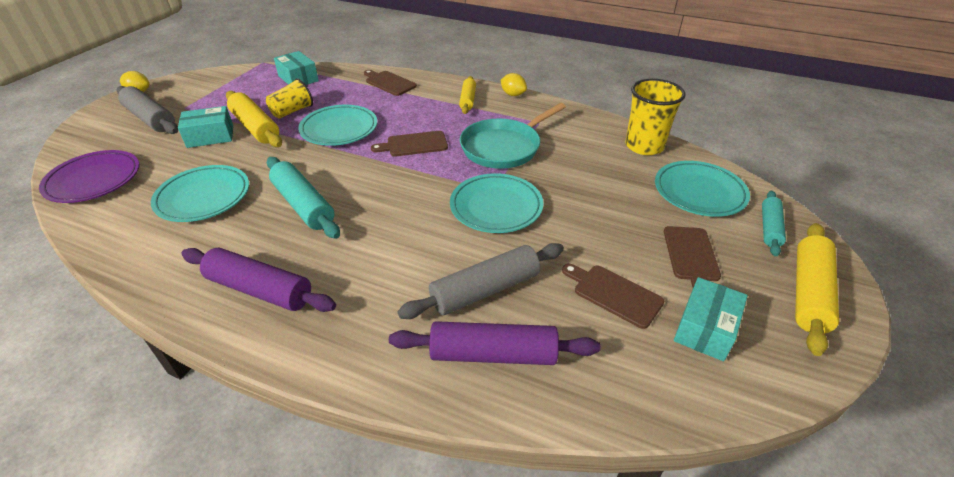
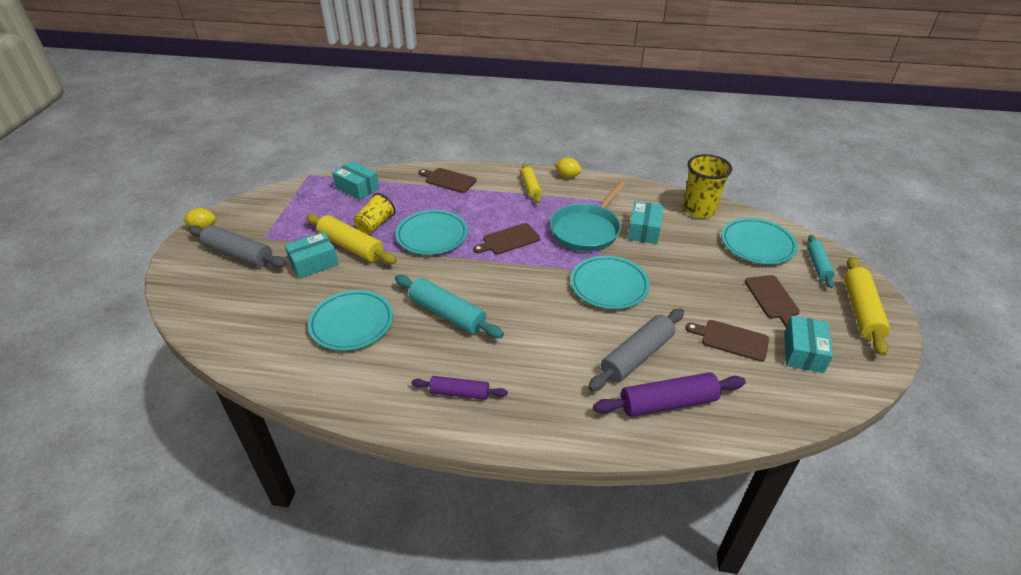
camera: 15 degrees left, 0 degrees up
purple plate [39,150,140,203] -> none
purple rolling pin [181,248,336,312] -> purple rolling pin [411,376,508,400], size x0.62
none -> turquoise box [628,201,664,244]

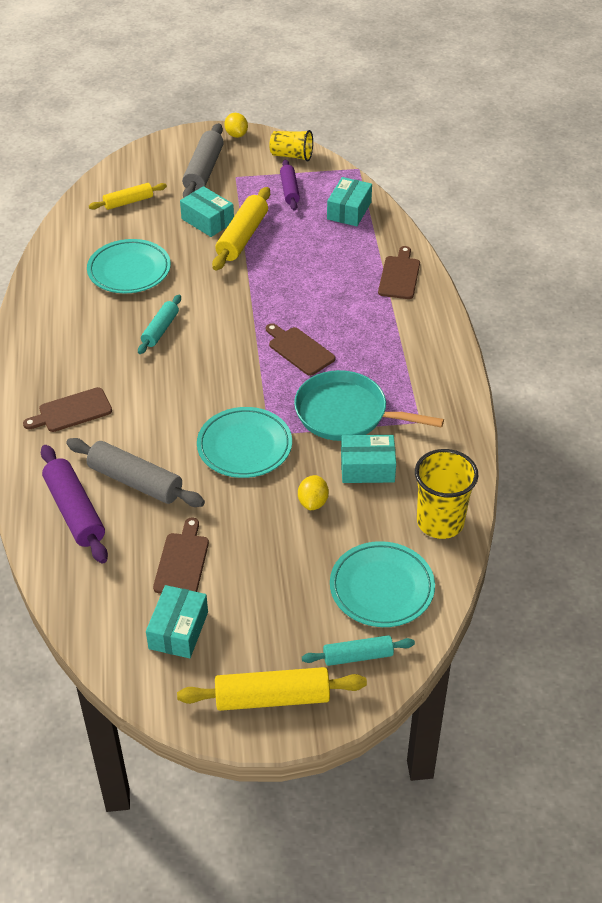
camera: 75 degrees right, 5 degrees up
yellow cup [354,193,395,234] -> yellow cup moved to [270,130,313,162]
turquoise plate [395,210,468,255] -> none
turquoise rolling pin [395,275,504,338] -> turquoise rolling pin [138,295,181,354], size x0.62
purple rolling pin [411,376,508,400] -> purple rolling pin moved to [280,160,300,211]
yellow rolling pin [521,164,542,203] -> yellow rolling pin moved to [89,183,167,210]
yellow lemon [554,157,582,178] -> yellow lemon moved to [298,475,329,510]
brown cutting board [745,275,800,327] -> brown cutting board moved to [23,387,112,432]
turquoise box [784,316,833,373] -> turquoise box turned 75 degrees counterclockwise [146,585,208,658]

